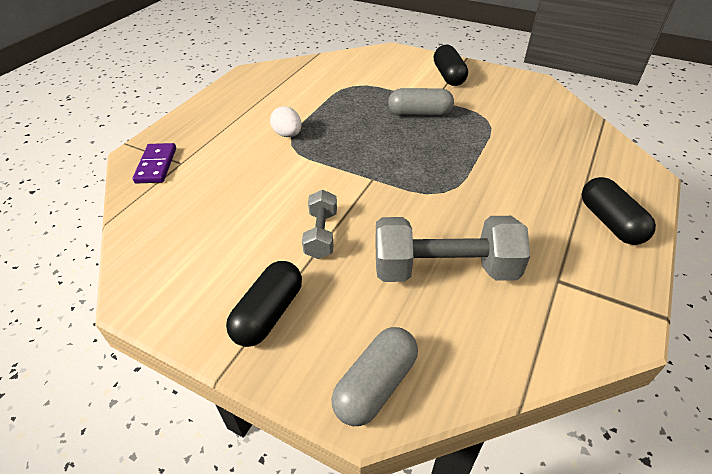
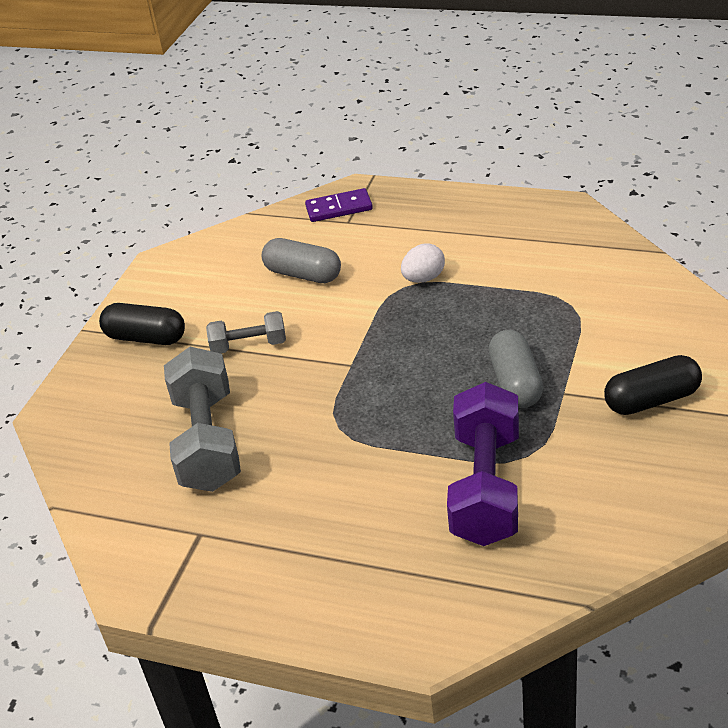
camera: 85 degrees right, 5 degrees down
grey capsule [331,327,418,426] -> grey capsule moved to [261,238,341,283]
black capsule [582,177,656,245] -> none
none -> purple dumbbell [447,382,519,546]

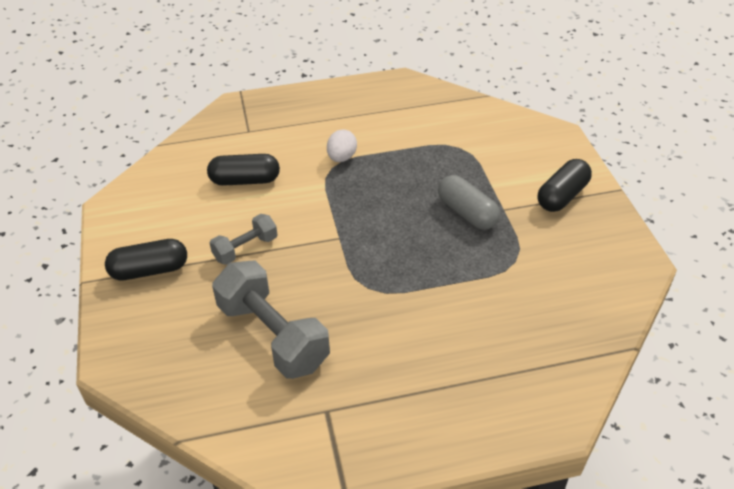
camera: 35 degrees left, 5 degrees up
grey capsule [261,238,341,283] -> black capsule [207,154,280,186]
purple domino [305,188,373,222] -> none
purple dumbbell [447,382,519,546] -> none

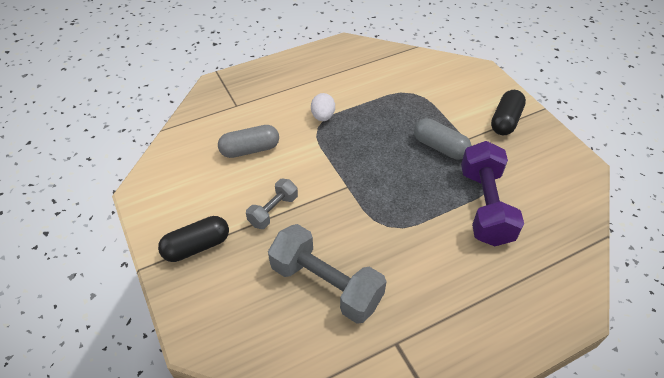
camera: 15 degrees left, 5 degrees up
black capsule [207,154,280,186] -> grey capsule [218,125,279,158]
none -> purple dumbbell [461,141,524,246]

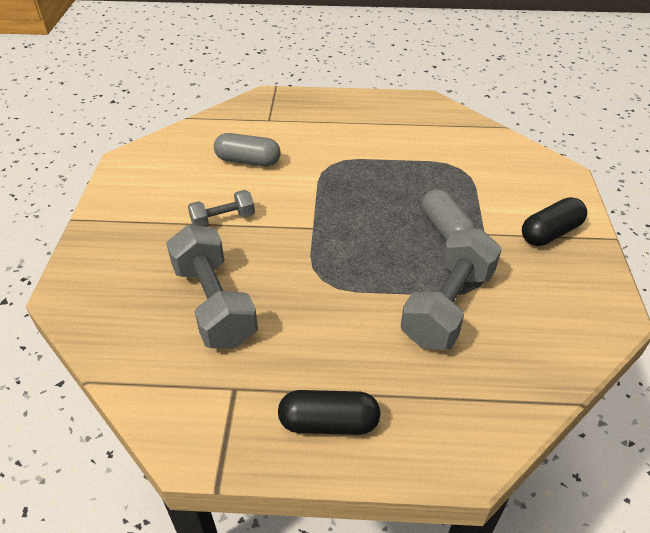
camera: 30 degrees right, 5 degrees down
black capsule [158,216,229,262] -> black capsule moved to [278,390,381,435]
white egg [311,93,335,121] -> none
purple dumbbell [461,141,524,246] -> grey dumbbell [401,229,502,350]

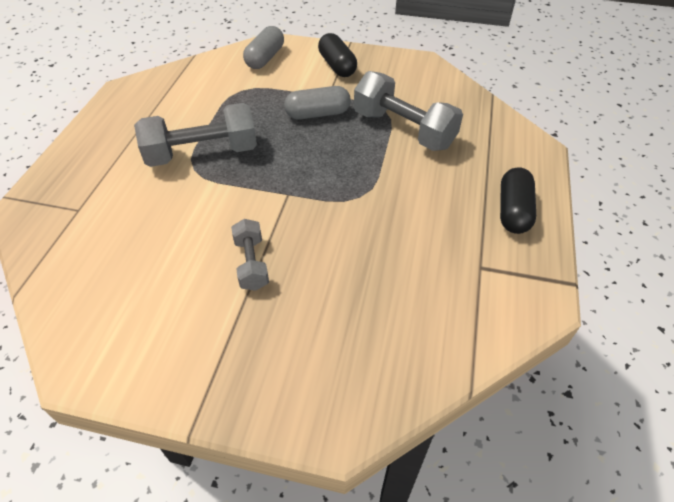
camera: 80 degrees left, 5 degrees up
grey dumbbell [166,225,258,349] -> grey dumbbell moved to [134,103,257,167]
grey capsule [214,133,281,166] -> grey capsule moved to [243,26,284,69]

